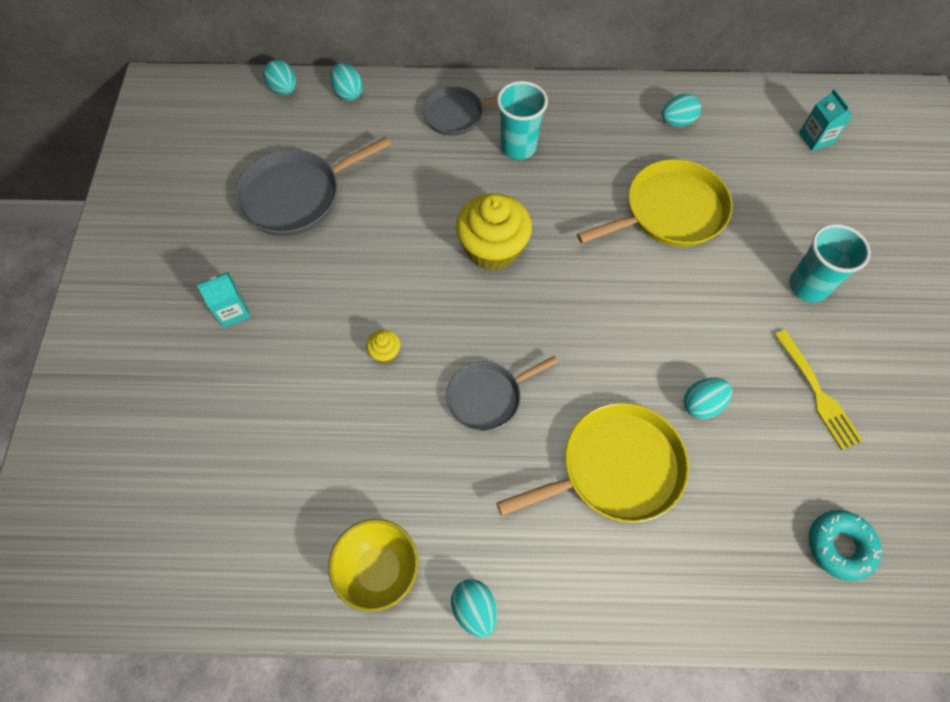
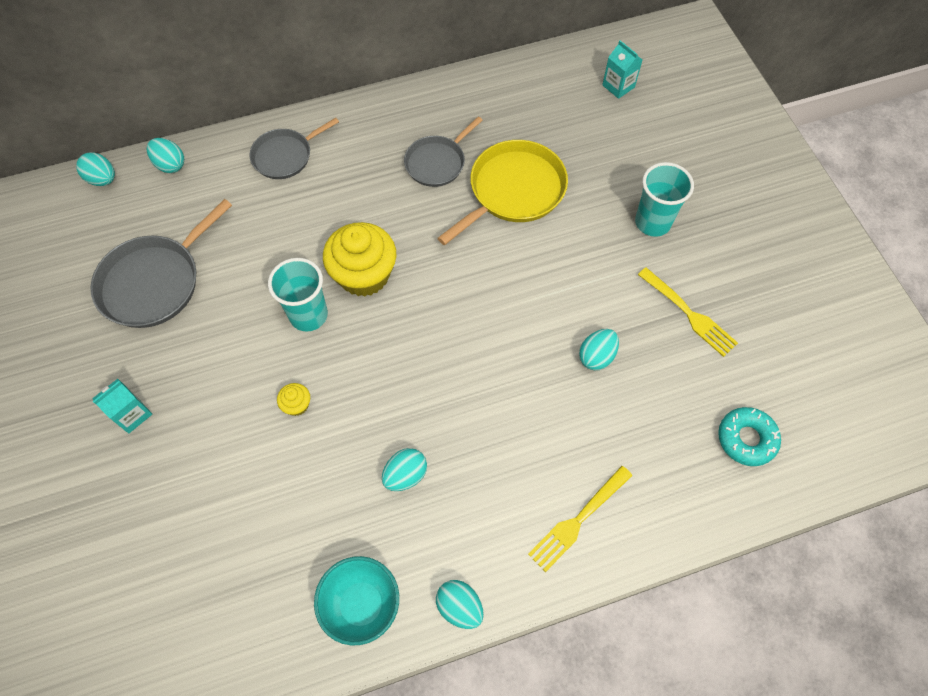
camera: 20 degrees left, 0 degrees up
yellow bowl [328,519,418,612] -> turquoise bowl [314,556,399,645]
grey pan [446,356,558,431] -> grey pan moved to [404,116,483,187]
turquoise cup [497,81,548,160] -> turquoise cup moved to [268,258,328,332]
yellow pan [497,403,689,523] -> none
turquoise egg [662,94,702,127] -> turquoise egg moved to [382,448,427,491]
none -> yellow fork [528,466,633,572]

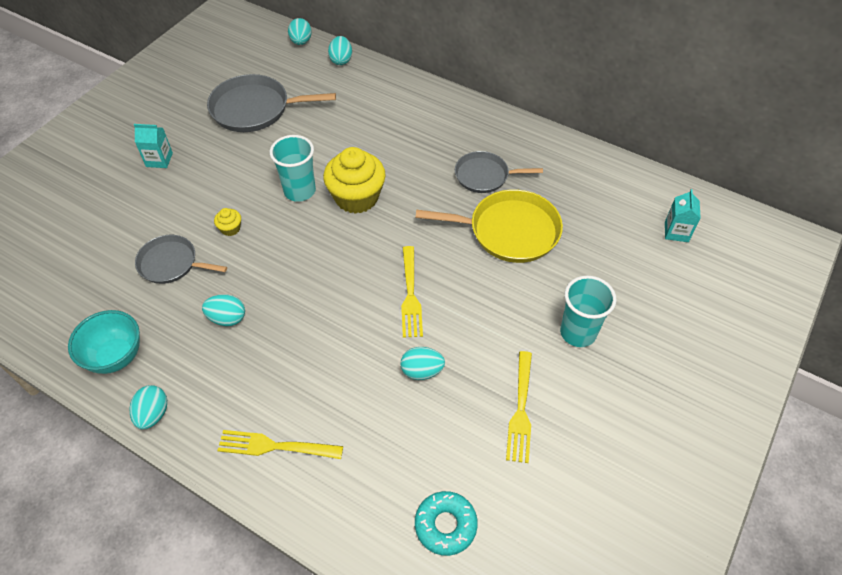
camera: 50 degrees right, 10 degrees down
grey pan [249,118,339,179] -> grey pan moved to [135,235,227,284]
none -> yellow fork [401,246,423,338]

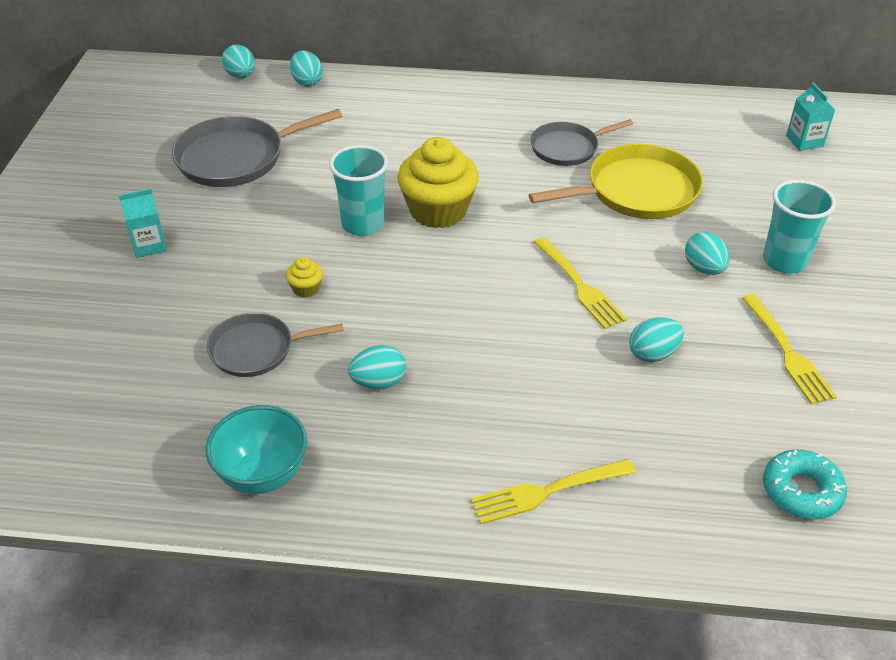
camera: 25 degrees left, 10 degrees down
turquoise egg [130,385,167,429] -> turquoise egg moved to [685,232,730,275]

